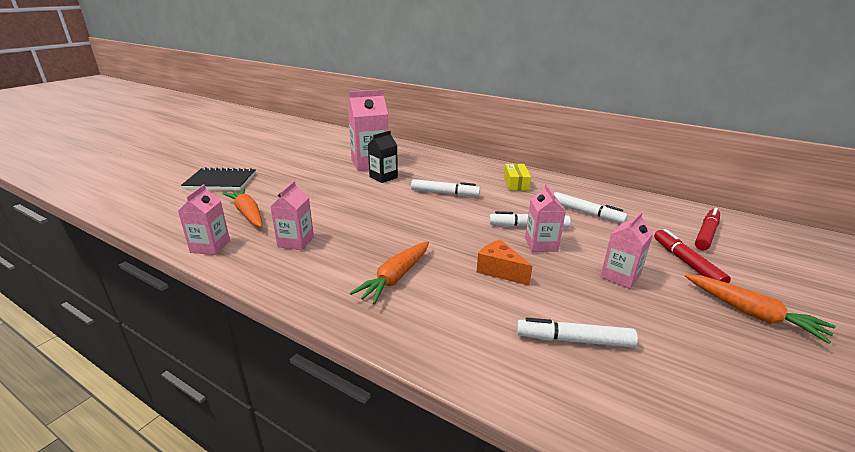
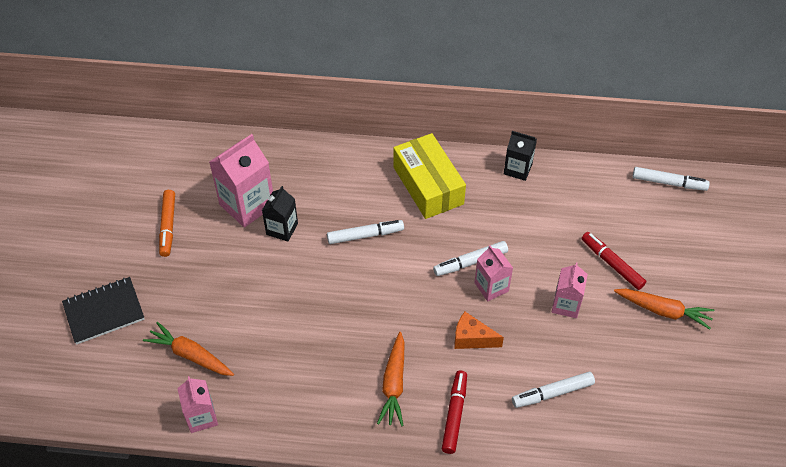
camera: 25 degrees left, 25 degrees up
pink carton [270,181,314,250] -> none
yellow box [504,164,531,191] -> yellow box [393,133,466,219], size x1.91
white marker [554,192,628,223] -> white marker moved to [633,167,710,191]
red marker [695,208,720,251] -> red marker moved to [442,370,467,454]
none -> orange marker [159,190,175,257]
none -> black carton [504,131,537,181]

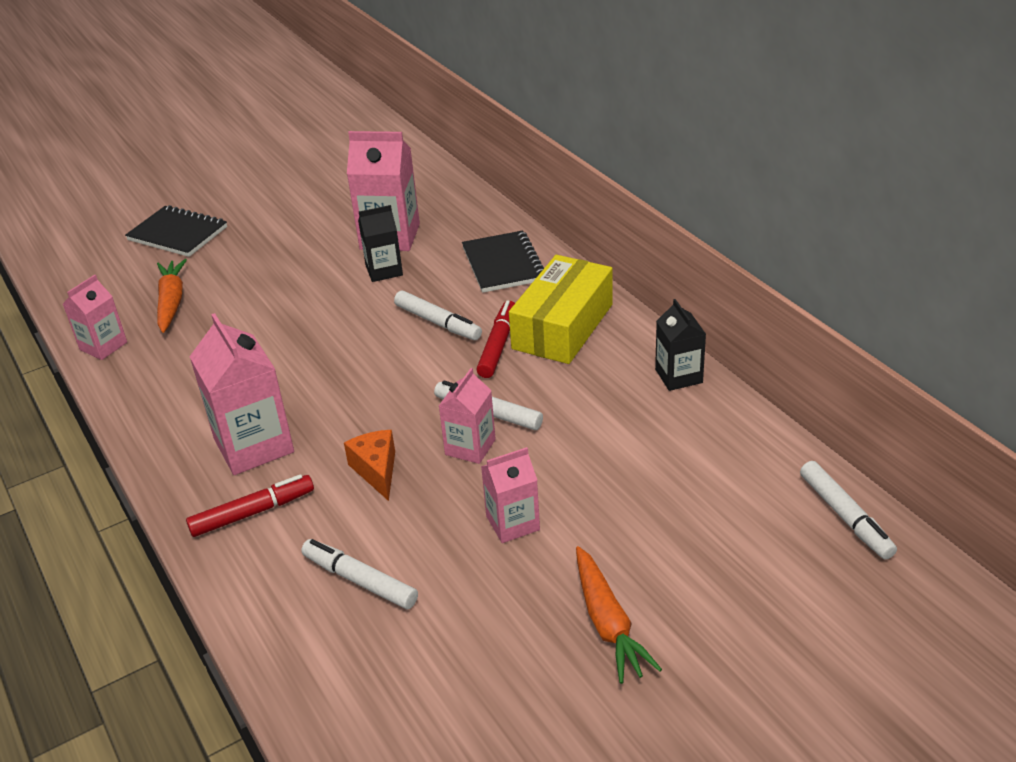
camera: 55 degrees right, 15 degrees down
orange marker [159,190,175,257] -> none
orange carrot [377,332,404,426] -> pink carton [189,313,294,475]
red marker [582,232,646,290] -> red marker moved to [477,300,515,378]
none -> black notebook [462,230,544,293]

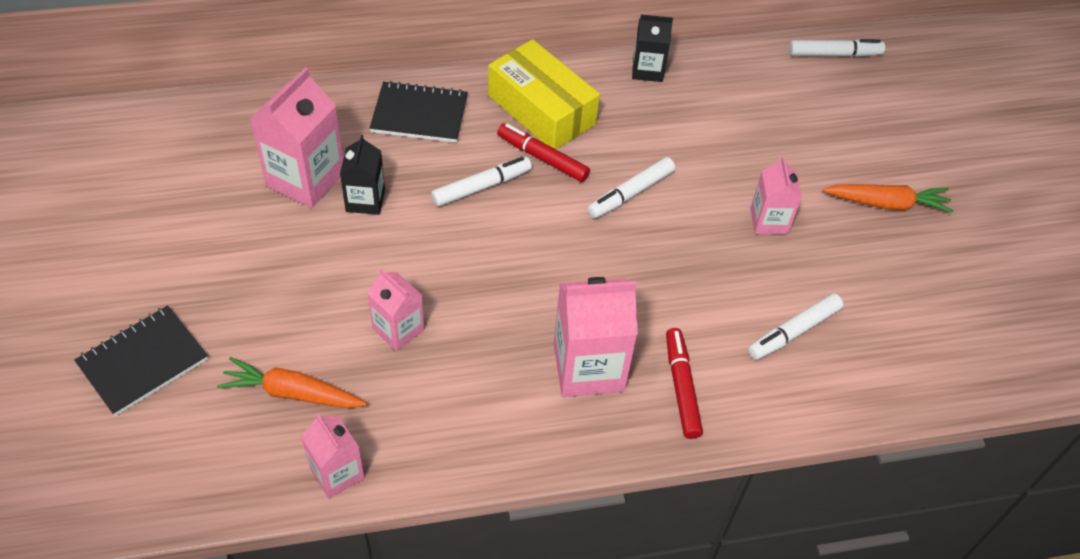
camera: 75 degrees left, 15 degrees up
orange cheese [344,430,395,501] -> none
pink carton [439,368,496,464] -> pink carton moved to [367,269,424,351]

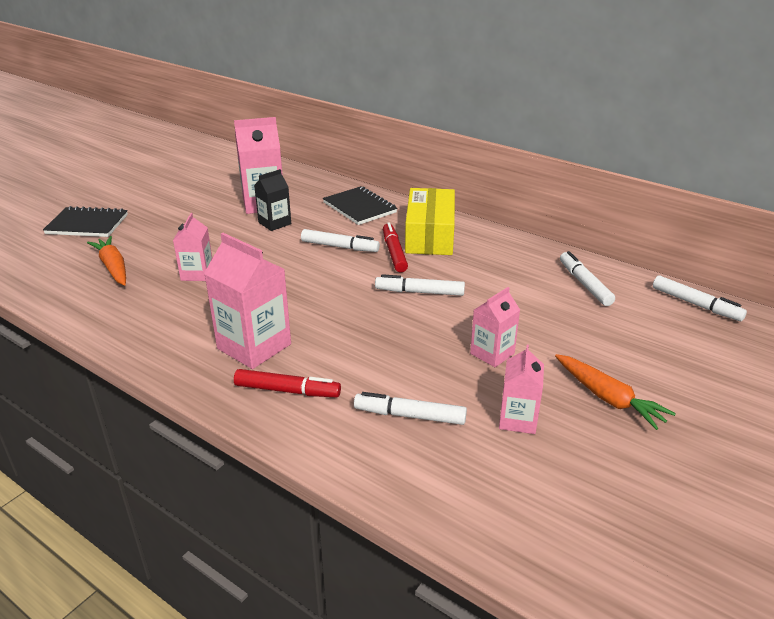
camera: 50 degrees right, 20 degrees down
pink carton [301,414,365,499] -> pink carton moved to [499,345,544,434]
black carton [632,14,673,82] -> none
red marker [666,328,703,439] -> red marker turned 60 degrees clockwise [234,369,341,398]
none -> white marker [560,251,615,306]

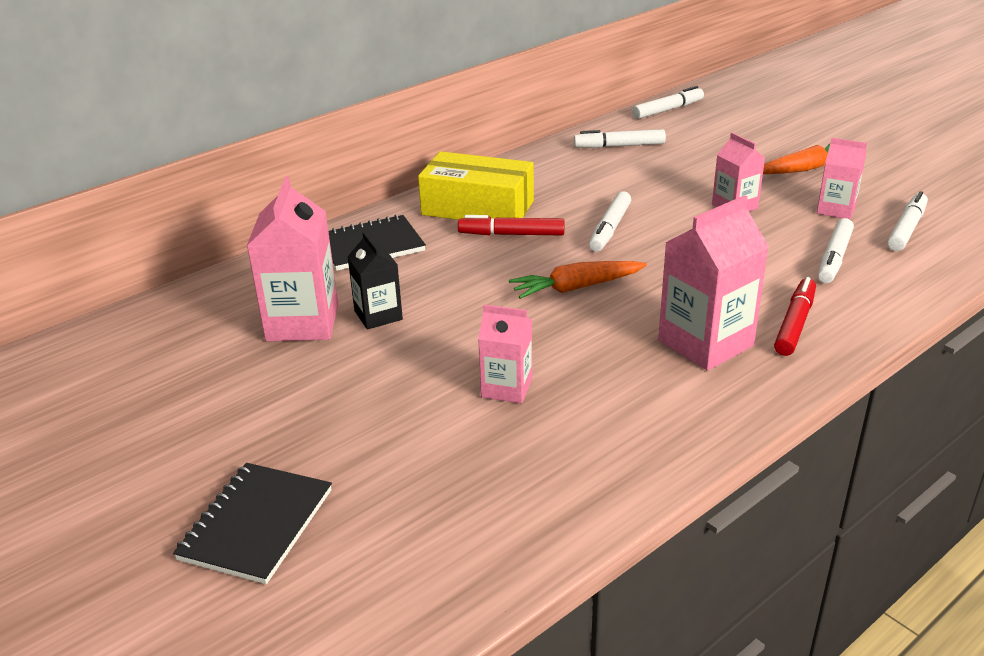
camera: 75 degrees left, 0 degrees up
orange carrot [87,236,126,286] -> orange carrot moved to [509,261,647,299]
white marker [301,229,380,252] -> white marker moved to [887,191,928,251]

